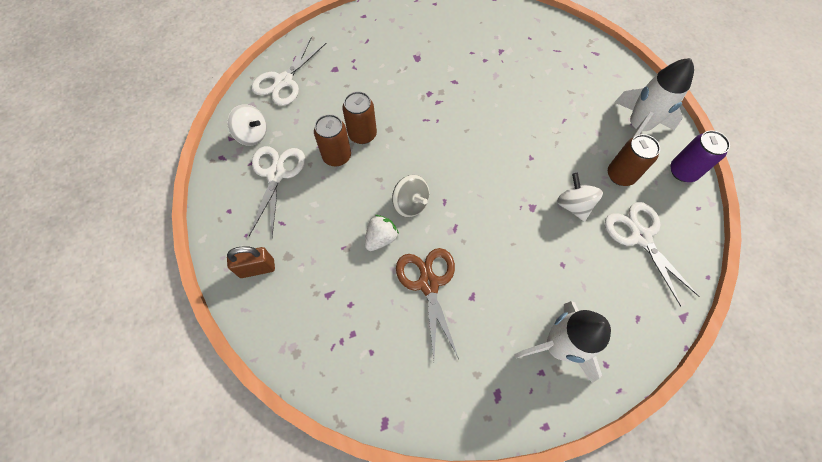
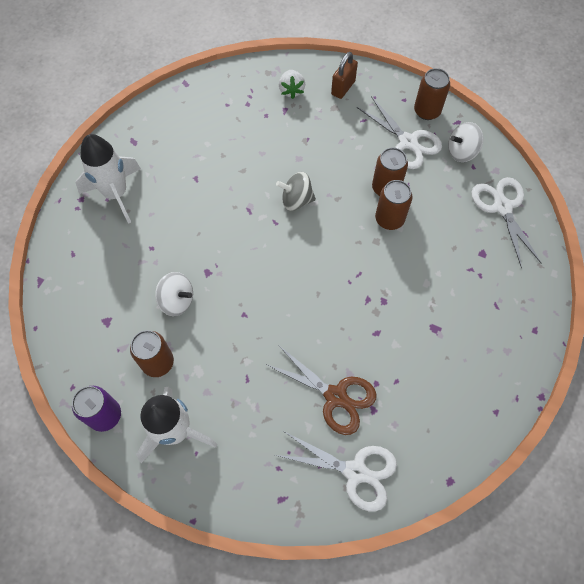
camera: 135 degrees right, 0 degrees up
white strawberry [365,215,399,251] -> white strawberry moved to [279,70,305,99]
brown scissors [396,248,459,360] -> brown scissors moved to [265,346,377,435]
white scissors [605,202,700,307] -> white scissors moved to [275,432,397,512]
none -> brown can [414,68,450,120]

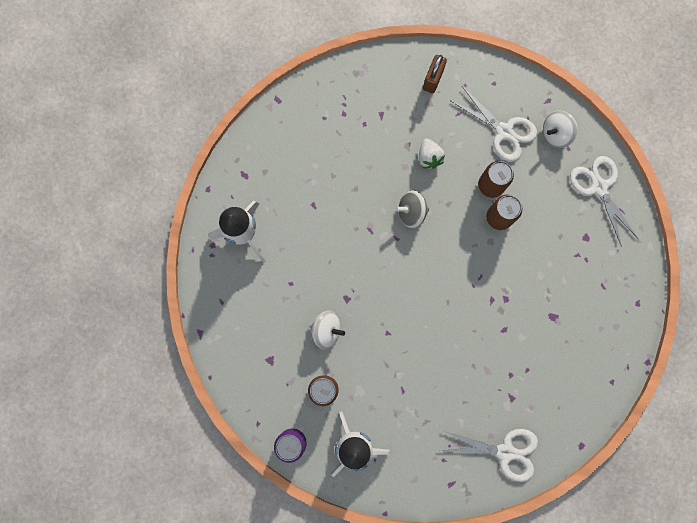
camera: 10 degrees left, 15 degrees up
brown scissors [265,346,377,435] -> none
white strawberry [279,70,305,99] -> white strawberry moved to [419,139,445,169]
brown can [414,68,450,120] -> none

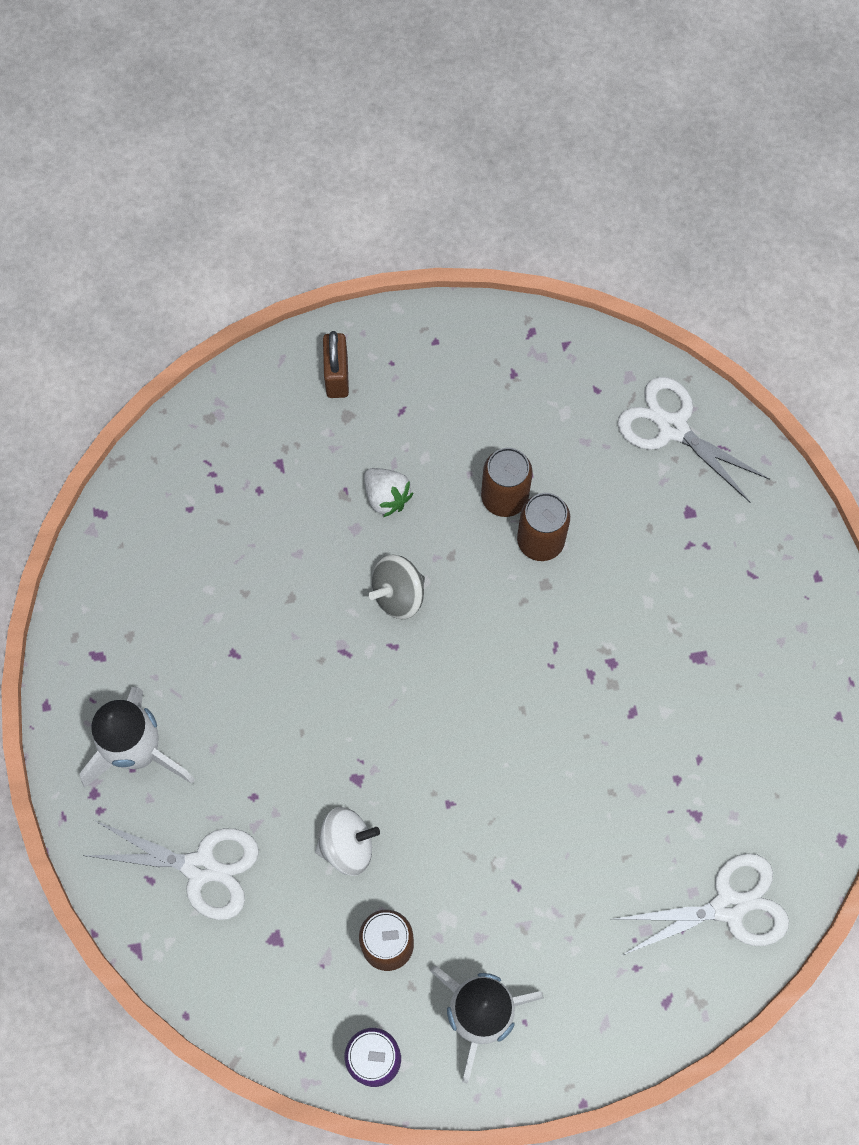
camera: 25 degrees left, 10 degrees down
white scissors [451,86,537,161] -> white scissors moved to [82,820,259,920]
white spinning top [543,111,577,148] -> none

